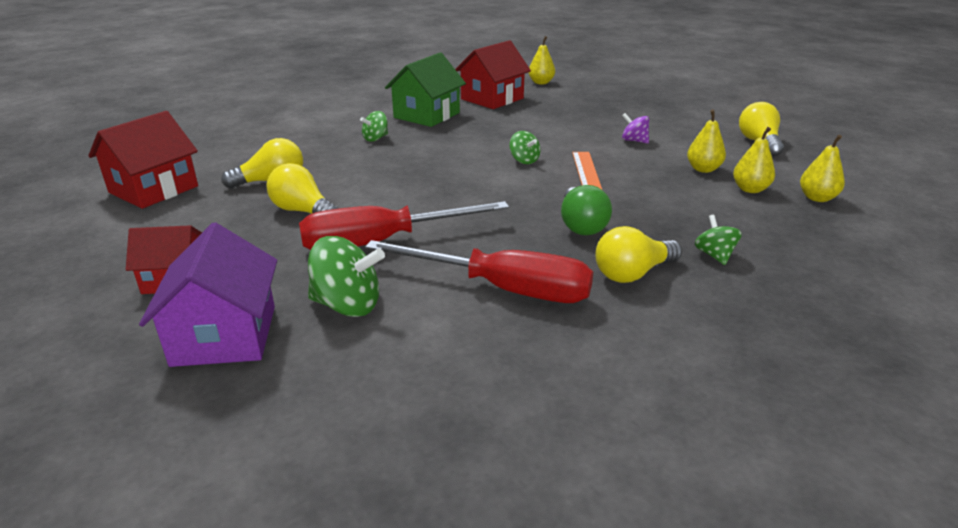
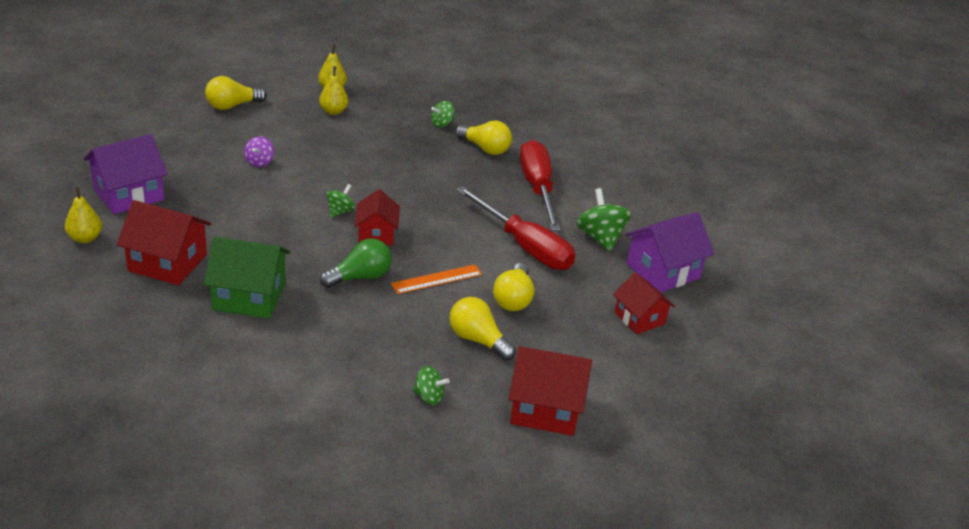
camera: 120 degrees left, 5 degrees up
green spinning top [360,111,388,142] -> green spinning top moved to [412,366,450,405]
green light bulb [561,185,612,235] -> green light bulb moved to [320,238,392,288]
orange ruler [572,152,602,189] -> orange ruler moved to [391,264,482,294]
yellow pear [687,109,726,173] -> none
none -> purple house [84,134,168,214]
none -> red house [354,189,400,245]

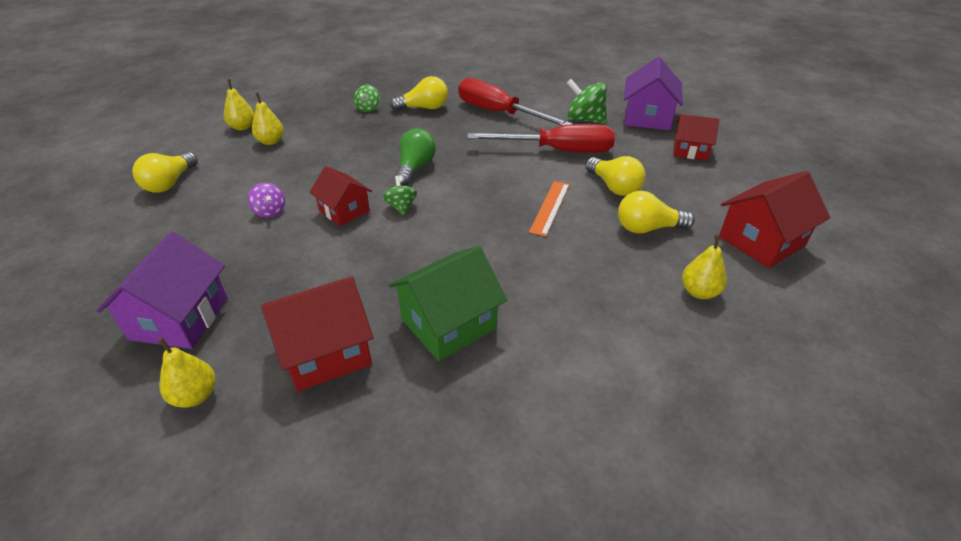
camera: 40 degrees left, 5 degrees up
green light bulb [320,238,392,288] -> green light bulb moved to [395,129,436,186]
red house [354,189,400,245] -> red house moved to [309,166,372,226]
green spinning top [412,366,450,405] -> yellow pear [682,235,727,299]

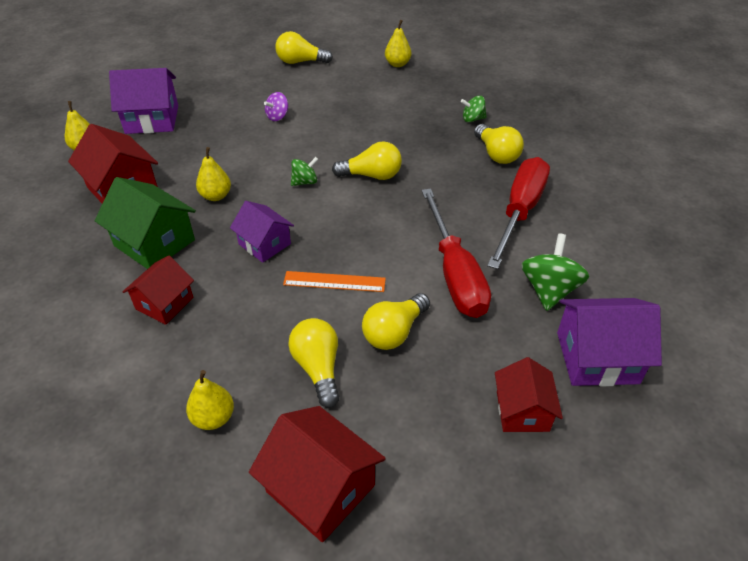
camera: 75 degrees right, 5 degrees up
yellow pear [252,92,284,145] -> yellow pear moved to [196,147,231,201]
red house [309,166,372,226] -> red house moved to [123,255,194,325]
green light bulb [395,129,436,186] -> yellow light bulb [332,141,402,180]
none -> purple house [230,201,294,263]

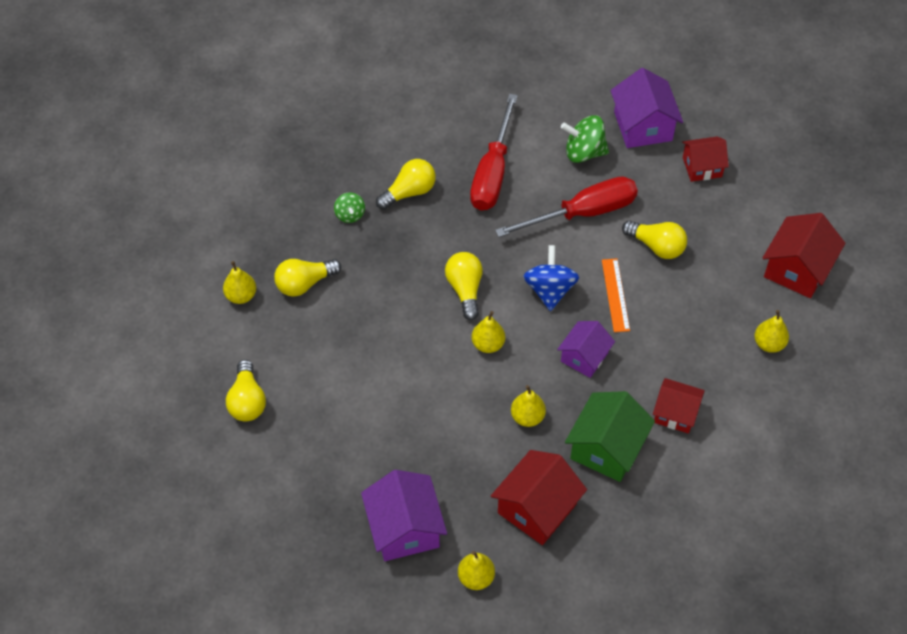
camera: 100 degrees left, 10 degrees up
purple spinning top [264,92,288,121] -> none
yellow light bulb [288,318,340,408] -> yellow light bulb moved to [274,259,341,297]
green spinning top [291,157,319,186] -> yellow pear [472,311,505,353]
red screwdriver [487,157,550,269] -> red screwdriver turned 90 degrees counterclockwise [470,94,518,211]
none -> blue spinning top [523,245,579,311]

